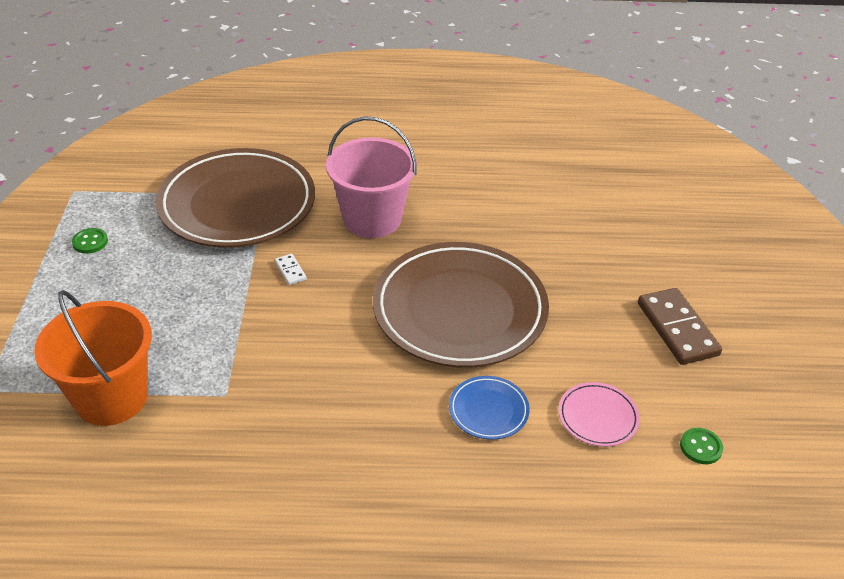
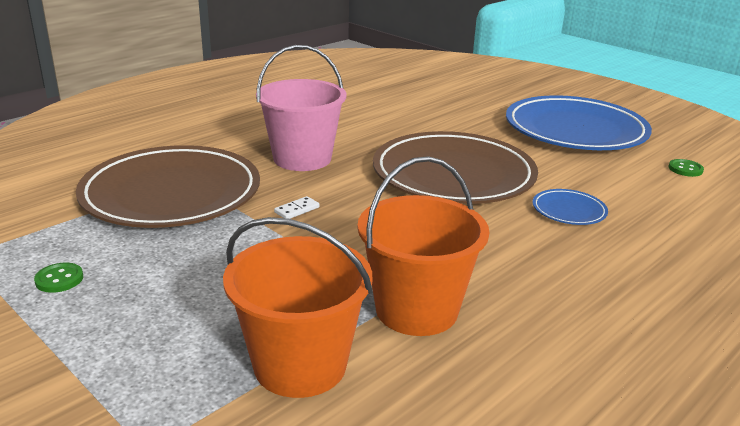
camera: 45 degrees left, 15 degrees down
white domino [275,254,307,285] -> white domino turned 60 degrees counterclockwise [274,196,320,219]
pink plate [558,382,640,447] -> none
brown domino [638,288,722,365] -> blue plate [506,95,652,150]
none -> orange bucket [357,156,490,336]

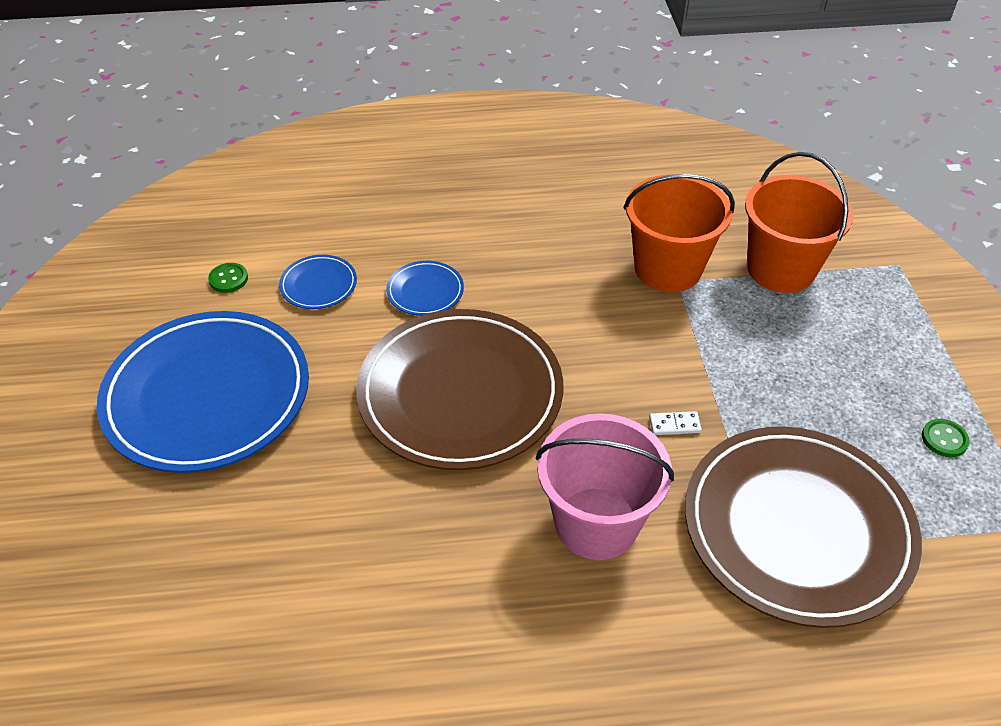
camera: 140 degrees left, 20 degrees up
none -> blue plate [279,255,357,309]

